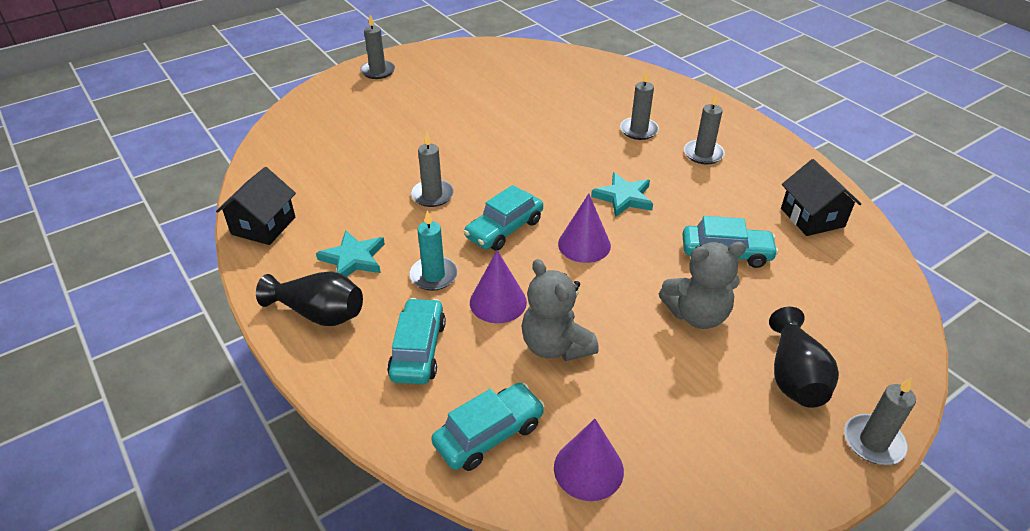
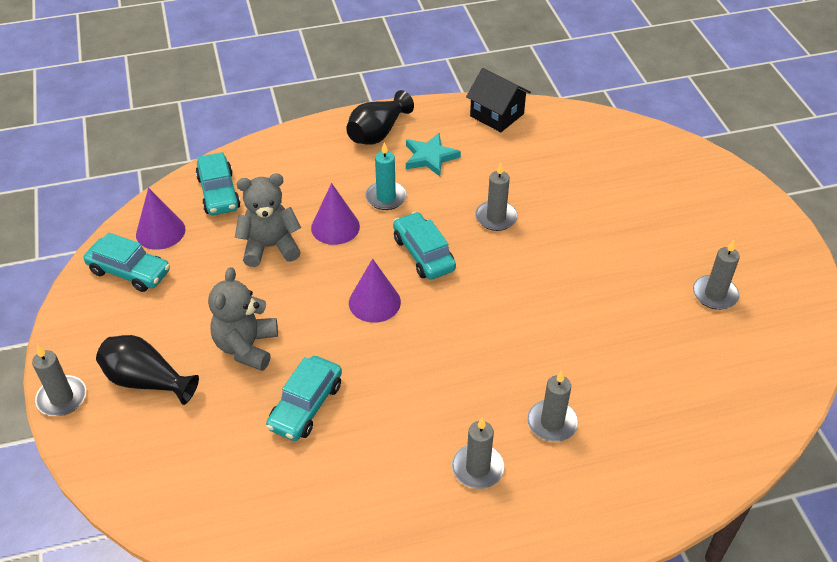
camera: 110 degrees right, 5 degrees up
grey candle [360,15,395,79] -> grey candle moved to [693,240,740,310]
turquoise car [387,298,446,384] -> turquoise car moved to [84,232,170,292]
turquoise star [591,172,653,217] -> none
black house [781,159,861,236] -> none

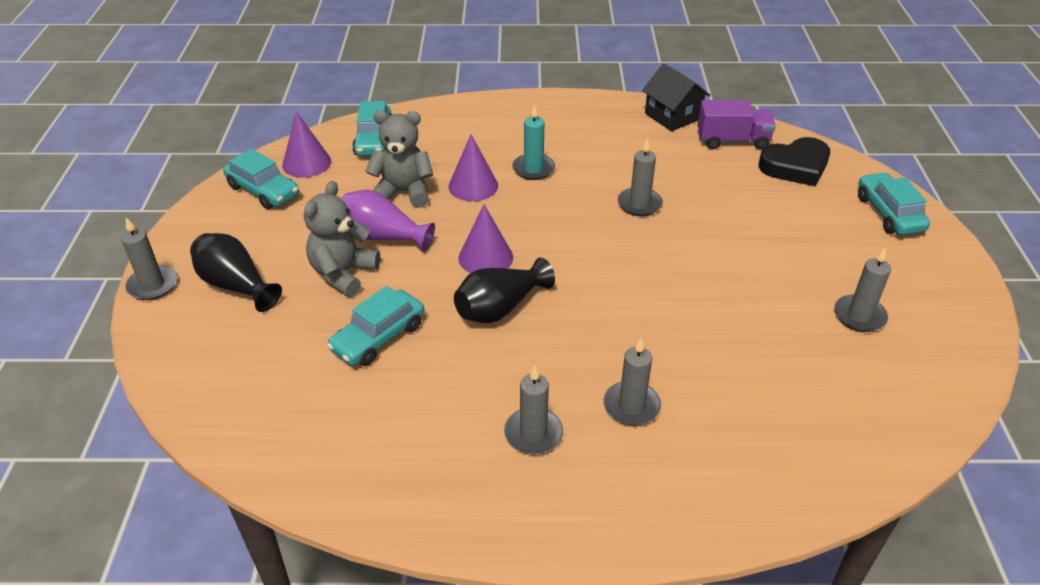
camera: 15 degrees right, 5 degrees down
black vase [346,90,414,145] -> black vase moved to [454,257,555,323]
turquoise car [393,212,456,280] -> turquoise car moved to [858,172,930,235]
turquoise star [406,133,461,177] -> none
none -> purple vase [341,190,435,252]
none -> purple truck [698,100,776,149]
none -> black heart [759,137,830,187]

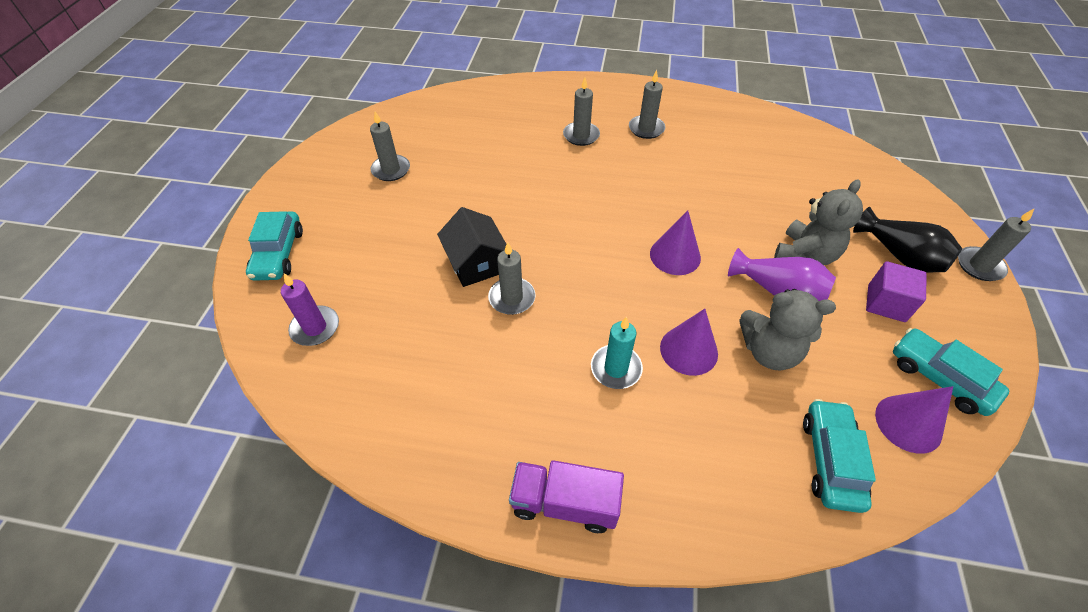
camera: 170 degrees left, 10 degrees up
turquoise car [327,286,424,366] -> none
black vase [454,257,555,323] -> none
black house [642,63,711,131] -> black house moved to [437,207,507,287]
purple truck [698,100,776,149] -> purple truck moved to [509,460,624,533]
black heart [759,137,830,187] -> purple candle [281,273,339,346]
none -> purple cube [866,261,927,322]

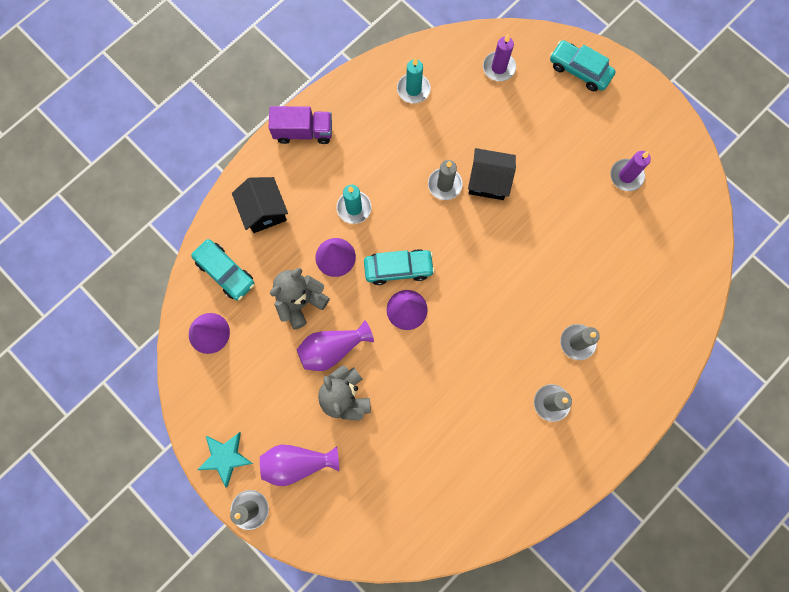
camera: 125 degrees right, 25 degrees up
grey candle [370,111,410,181] -> purple candle [610,151,651,191]
purple truck [509,460,624,533] -> purple truck turned 45 degrees clockwise [269,106,332,144]
black vase [853,207,962,273] -> purple vase [260,445,339,486]
purple cube [866,261,927,322] -> none
turquoise car [893,328,1009,416] -> turquoise car moved to [364,249,435,285]
none -> turquoise star [198,432,253,488]
none -> black house [232,177,288,233]
none -> turquoise candle [397,58,431,104]

